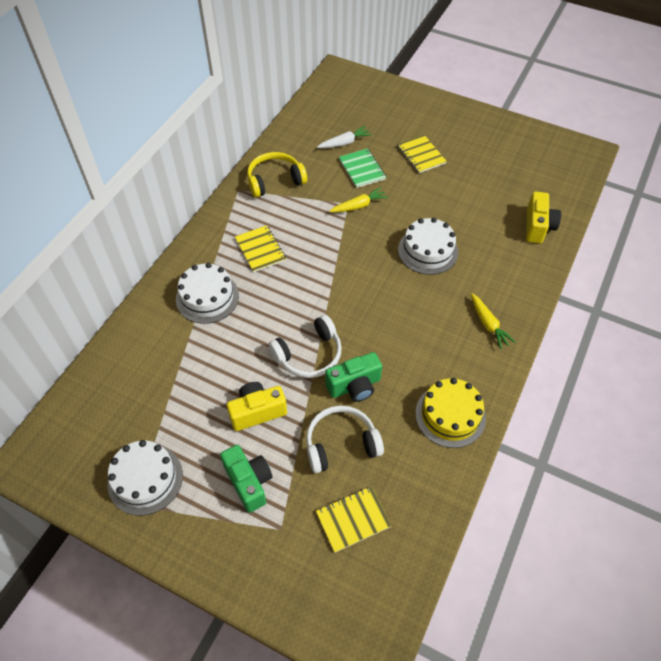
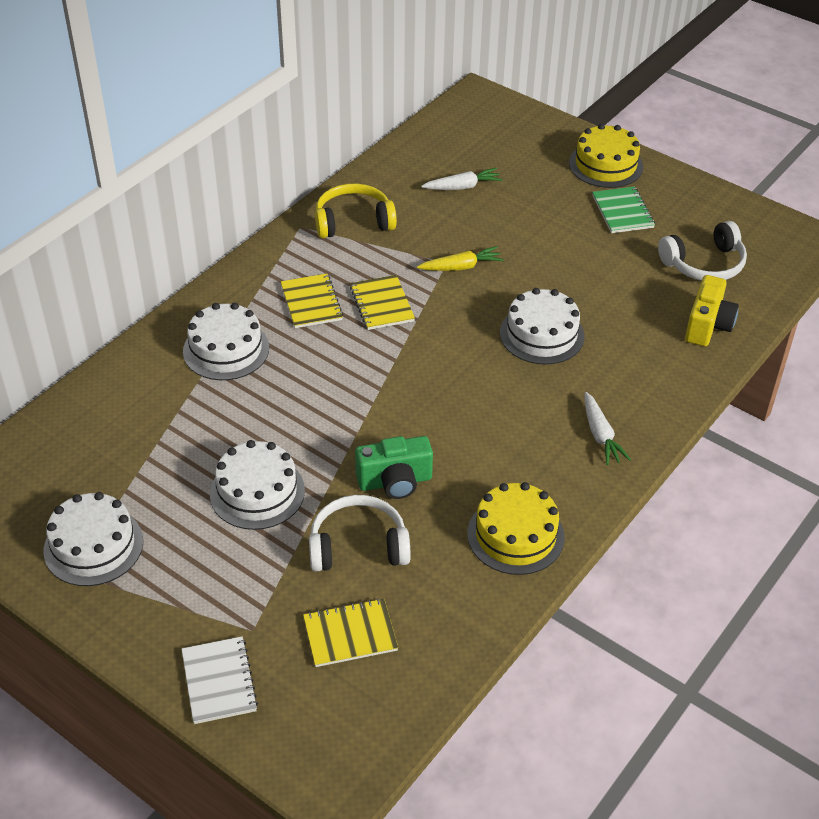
camera: 10 degrees right, 10 degrees down
green camera [220,445,273,513] -> none
yellow camera [227,382,287,431] -> white cake [210,440,305,530]
white headphones [268,315,342,378] -> white headphones moved to [658,221,747,281]
green notebook [339,148,386,188] -> green notebook moved to [592,187,655,233]
yellow notebook [397,135,447,173] -> yellow notebook moved to [350,275,415,330]
yellow carrot [471,293,516,349] -> white carrot [585,392,631,465]
none -> white notebook [182,636,258,724]
none -> yellow cake [569,124,643,188]

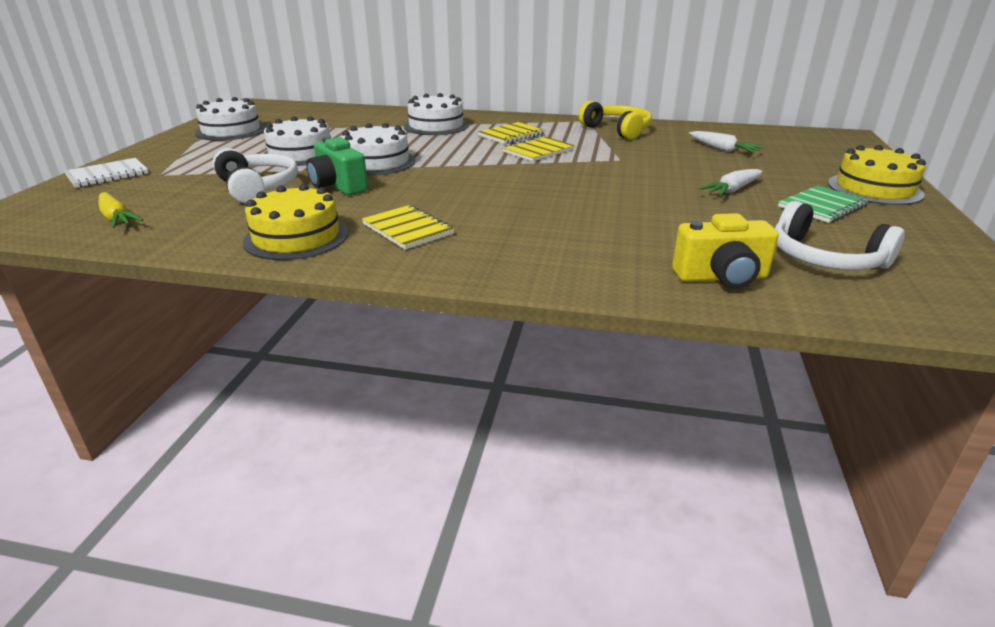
camera: 65 degrees right, 15 degrees down
yellow notebook [303,598,398,667] -> yellow notebook moved to [362,205,455,250]
yellow carrot [417,246,504,271] -> yellow carrot moved to [99,192,143,228]
white cake [500,288,584,365] -> white cake moved to [341,123,416,175]
white carrot [585,392,631,465] -> white carrot moved to [699,169,763,196]

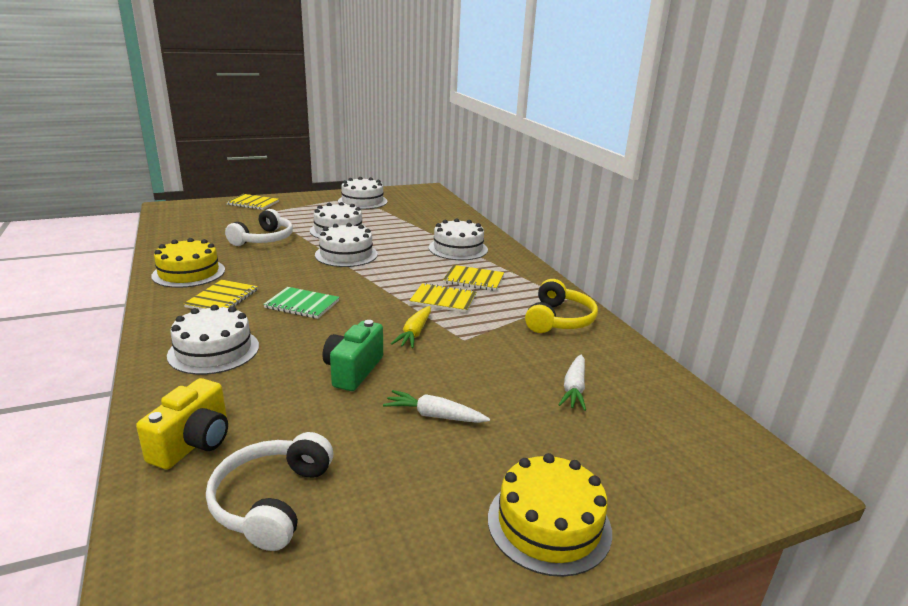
camera: 55 degrees right, 5 degrees down
white notebook [64,158,148,188] -> yellow notebook [227,194,279,210]
yellow carrot [99,192,143,228] -> yellow carrot moved to [391,306,431,348]
green camera [306,137,368,195] -> green camera moved to [323,320,383,391]
yellow camera [672,213,779,288] -> yellow camera turned 120 degrees counterclockwise [136,378,228,469]
green notebook [778,186,868,223] -> green notebook moved to [263,287,339,319]
none -> white cake [167,305,259,375]

